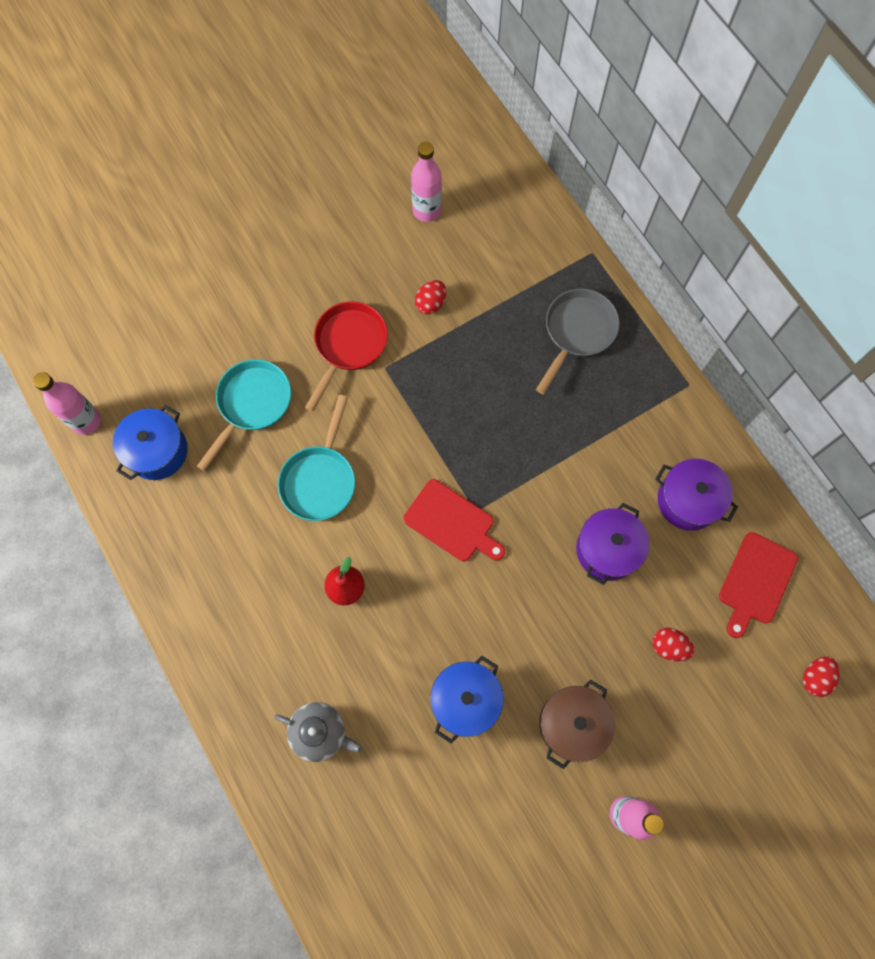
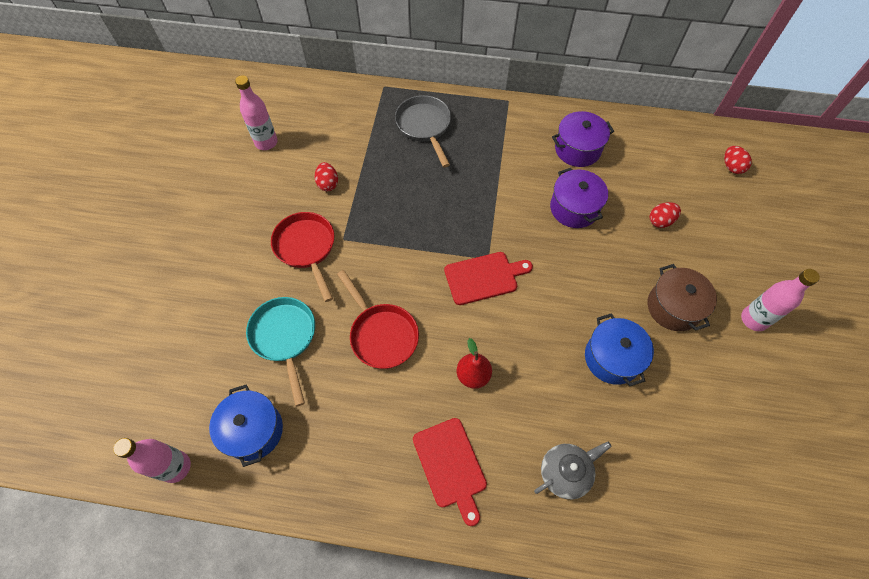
camera: 50 degrees left, 10 degrees down
turquoise pan [278,395,355,521] -> red pan [337,270,419,369]
red cutting board [719,532,798,638] -> red cutting board moved to [413,418,487,526]

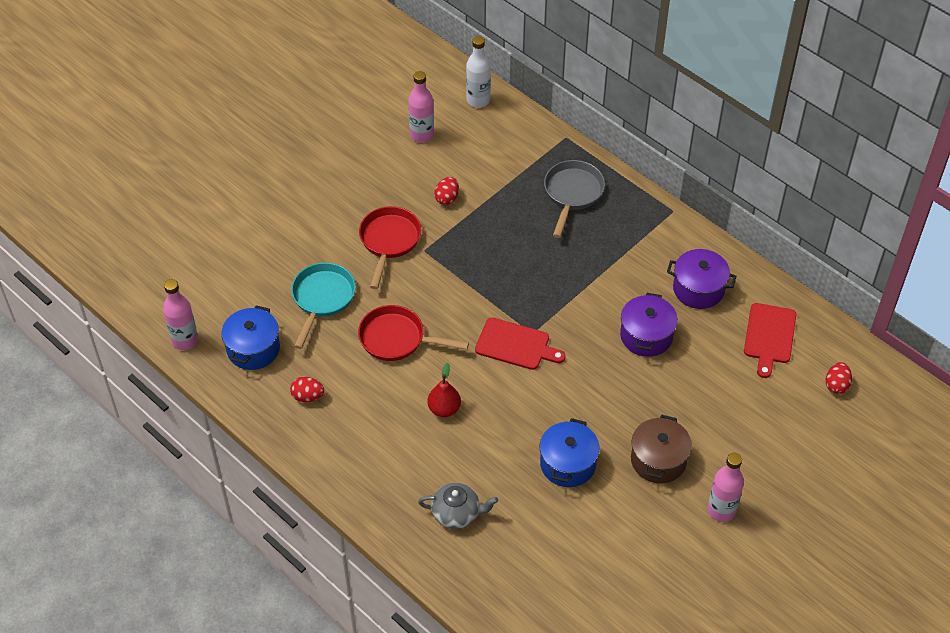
camera: 35 degrees right, 10 degrees down
red pan [337,270,419,369] -> red pan turned 105 degrees clockwise [358,305,469,361]
red cutting board [413,418,487,526] -> red cutting board moved to [744,303,796,378]
red egg [649,202,681,228] -> red egg moved to [290,377,324,402]
none -> white bottle [466,36,491,108]

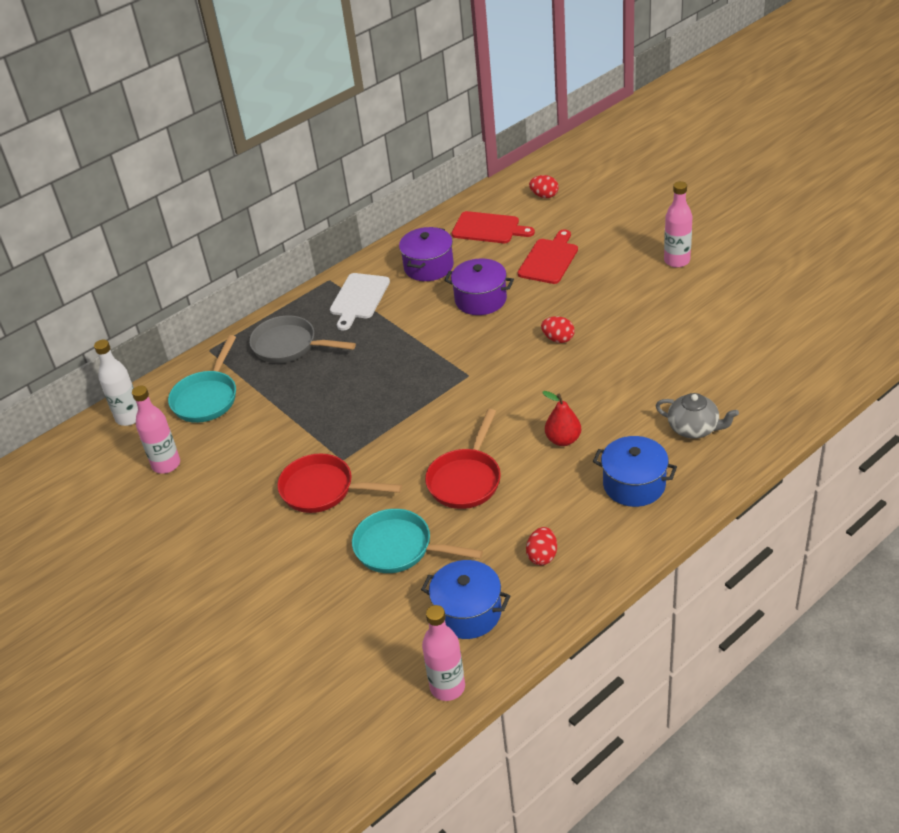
camera: 80 degrees left, 10 degrees down
grey teapot [418,483,498,529] -> grey teapot turned 105 degrees clockwise [656,393,739,439]
red egg [434,177,459,205] -> red egg moved to [541,316,575,343]
red cutting board [475,317,566,370] -> red cutting board moved to [518,230,578,284]
blue pot [540,418,600,487] -> blue pot moved to [593,436,677,507]
brown pot [631,415,692,483] -> none
none -> turquoise pan [168,335,236,423]
none -> white cutting board [330,273,390,330]

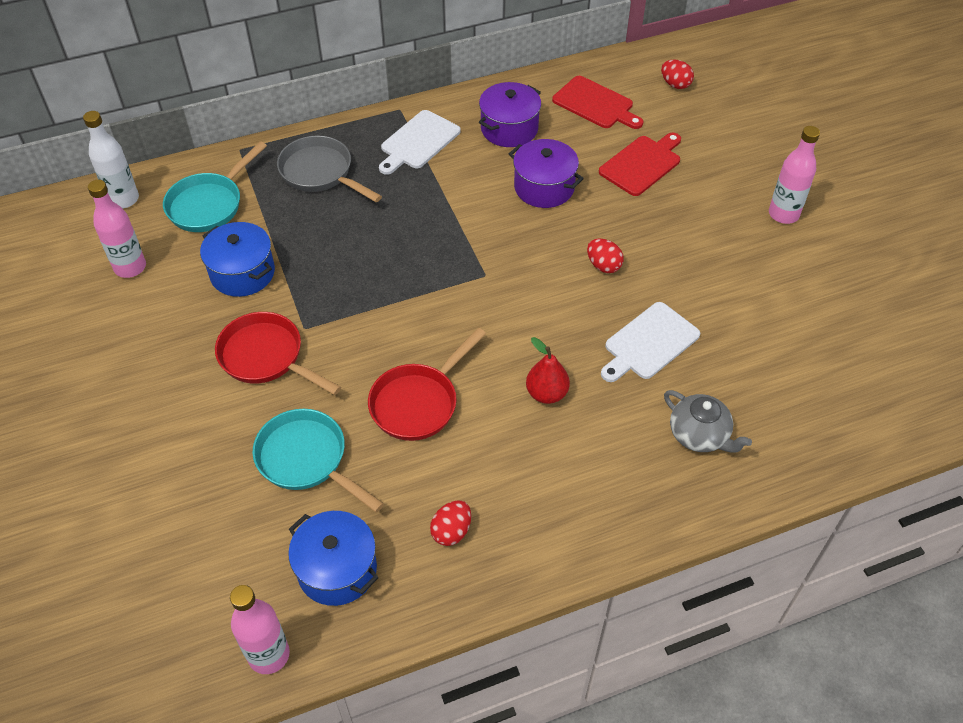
camera: 15 degrees right, 10 degrees up
blue pot [593,436,677,507] -> blue pot moved to [200,222,275,297]
none -> white cutting board [601,302,700,382]

